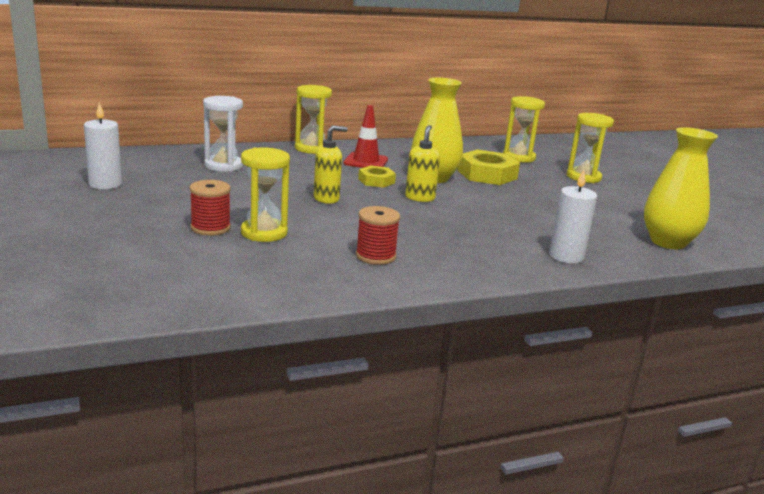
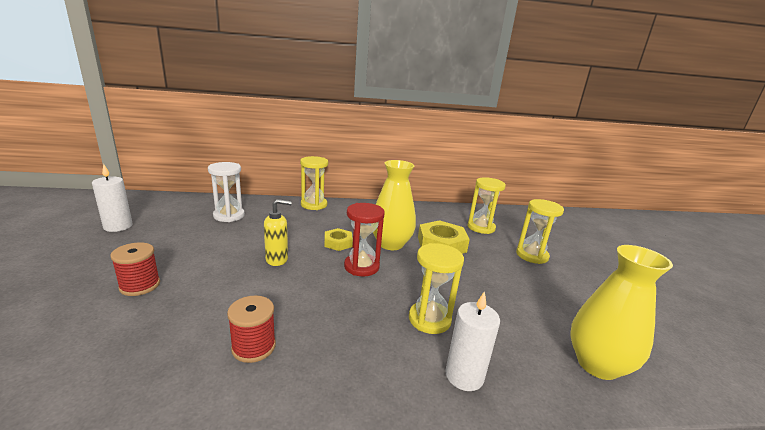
camera: 15 degrees right, 0 degrees up
yellow hourglass [241,148,290,242] -> yellow hourglass moved to [409,243,464,334]
red traffic cone [344,105,388,168] -> none
yellow soap dispenser [405,125,440,202] -> red hourglass [344,203,385,277]

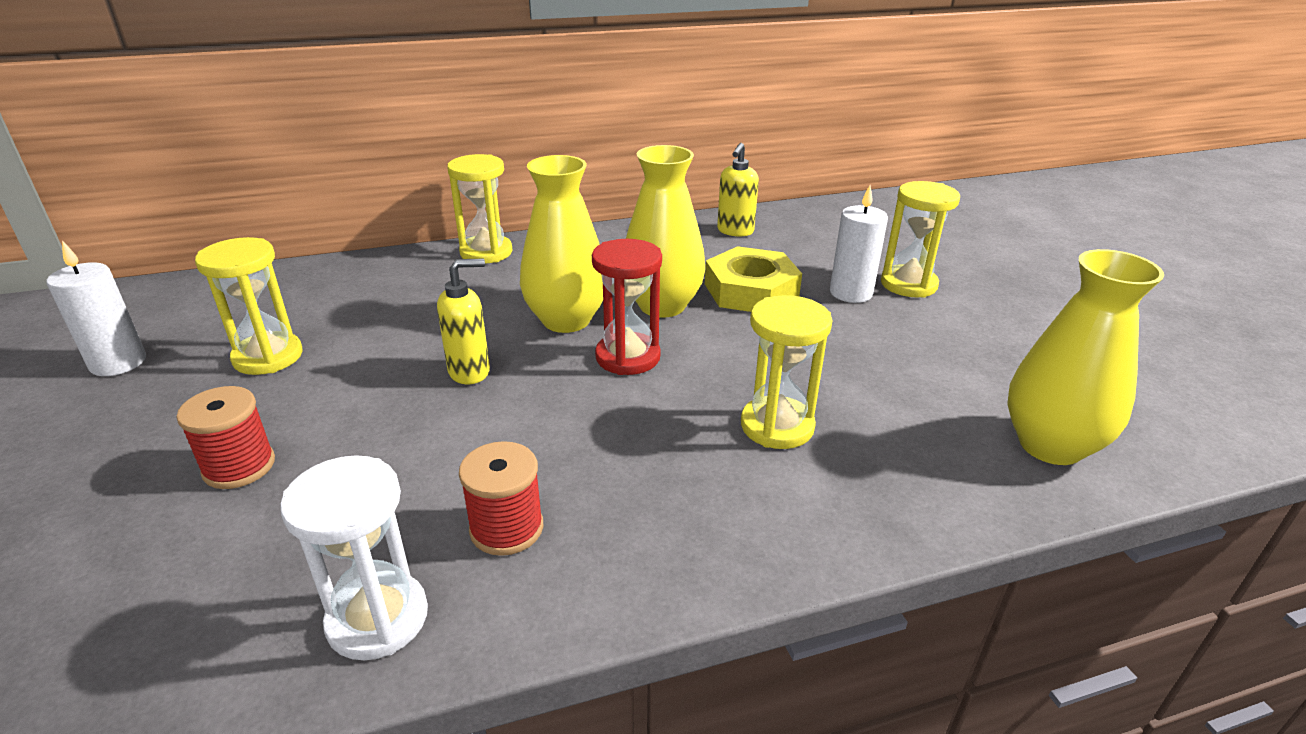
camera: 10 degrees left, 10 degrees up
white hourglass [208,162,245,222] -> white hourglass moved to [280,455,428,660]
yellow nut [325,228,353,251] -> yellow vase [520,155,603,333]
white candle [445,291,500,391] -> white candle moved to [830,185,888,303]
yellow hourglass [468,177,506,234] -> yellow hourglass moved to [195,237,303,375]
none -> yellow soap dispenser [717,143,759,237]

